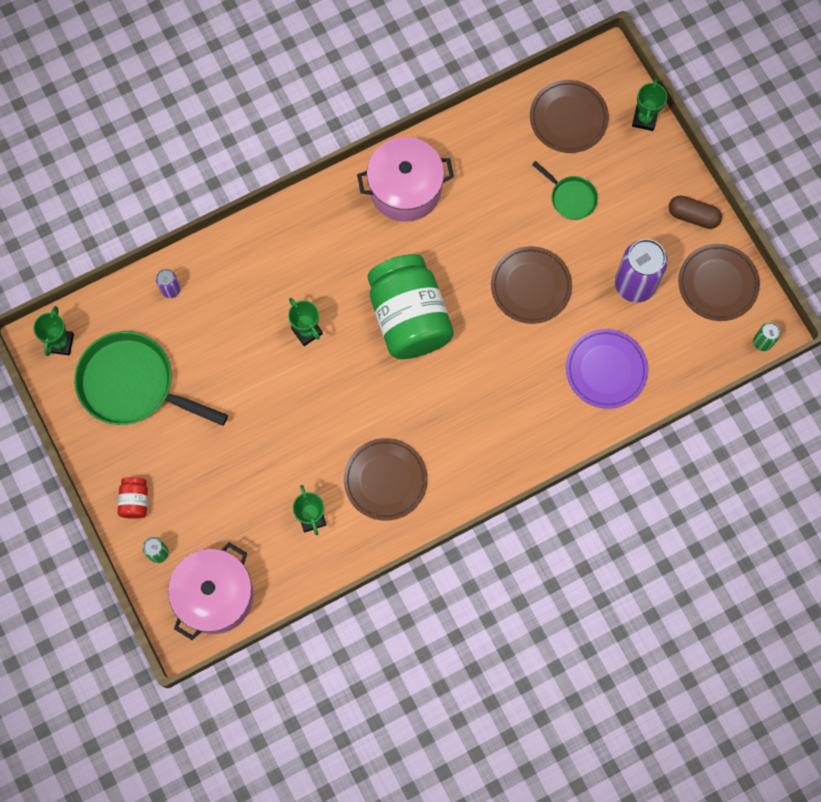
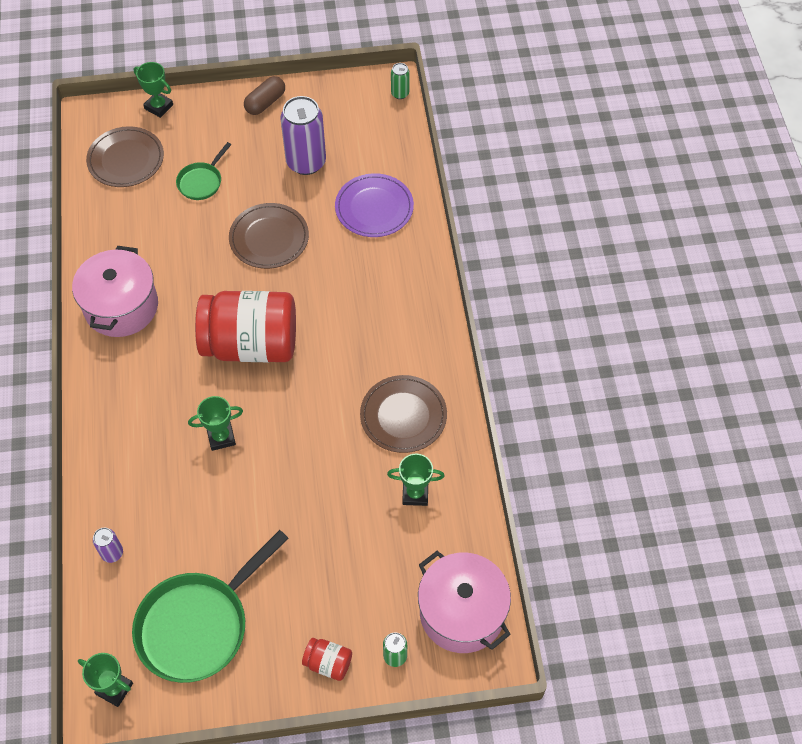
camera: 70 degrees left, 15 degrees down
green jar [368,254,454,359] -> red jar [195,291,296,362]
green pan [532,161,598,220] -> green pan turned 150 degrees clockwise [176,142,231,200]
brown plate [678,244,760,321] -> none

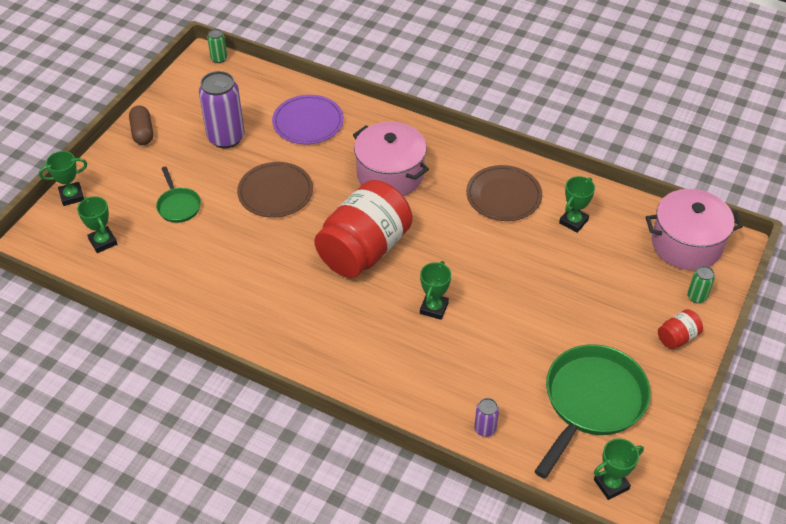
camera: 55 degrees left, 10 degrees down
pink pot [72,246,158,337] -> pink pot moved to [353,122,429,196]
brown plate [86,126,164,187] -> green trophy [77,196,117,253]
green pan [132,530,289,683] -> green pan turned 135 degrees counterclockwise [534,344,651,479]

